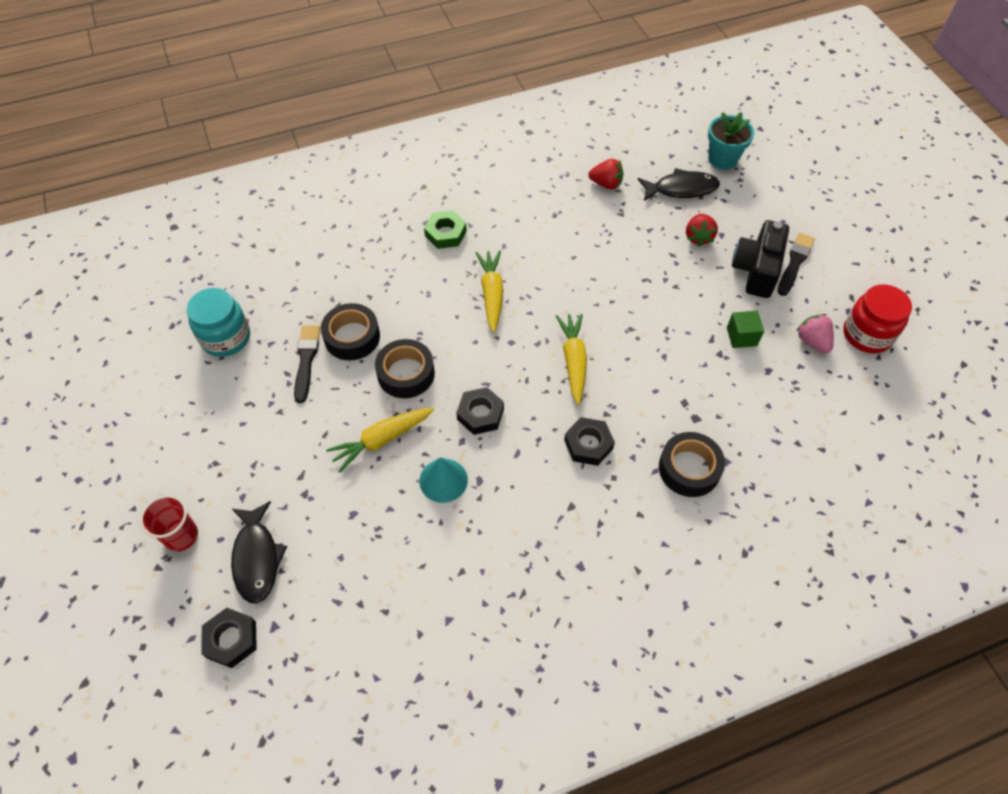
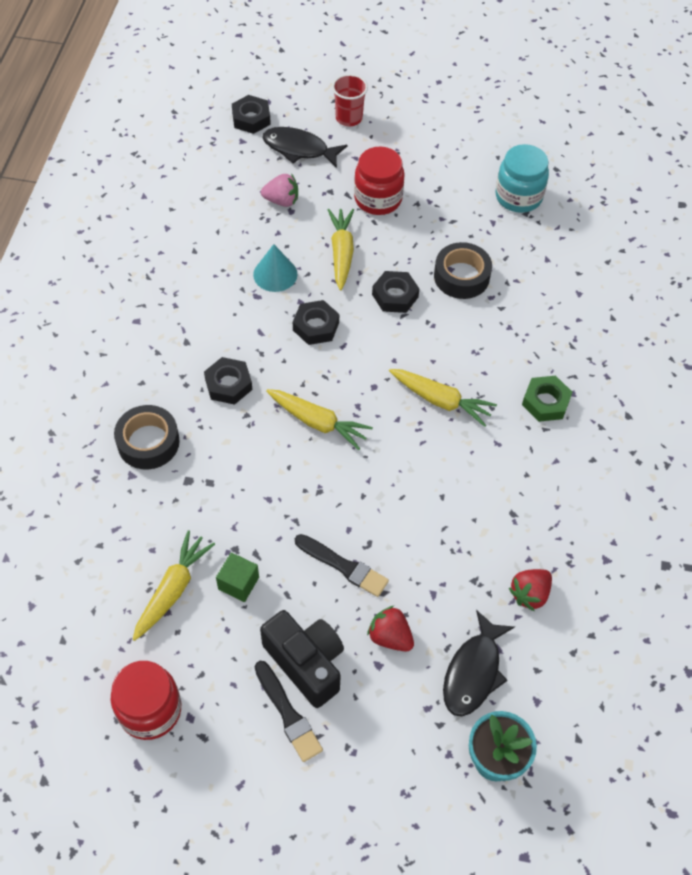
camera: 120 degrees right, 0 degrees up
black brush [294,325,320,403] -> black brush moved to [295,534,389,597]
black tape [375,339,435,398] -> black nut [372,271,419,313]
pink strawberry [796,314,834,353] -> pink strawberry moved to [261,174,298,207]
none -> yellow carrot [133,530,215,641]
none -> red jar [354,147,405,215]

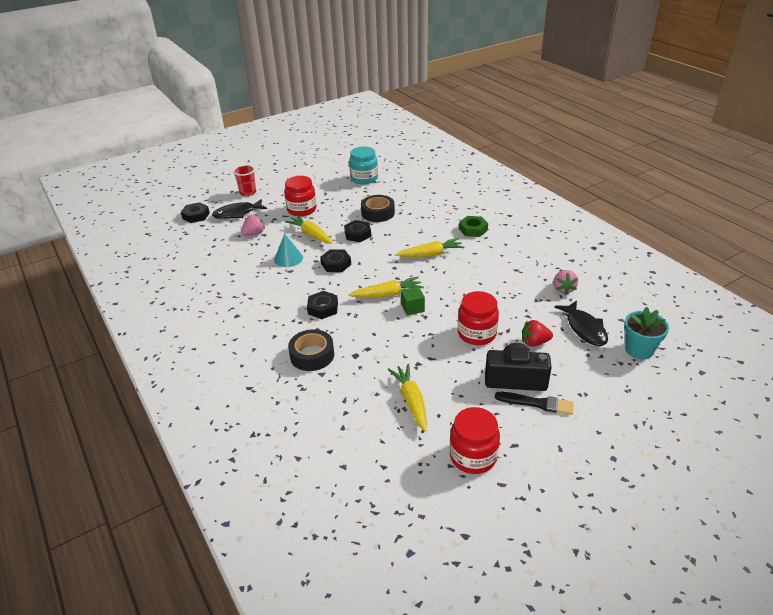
camera: 40 degrees left, 20 degrees down
green cube [216,553,259,602] -> green cube moved to [401,286,425,315]
black brush [295,534,389,597] -> red jar [458,291,499,345]
red strawberry [509,569,552,612] -> pink strawberry [553,270,578,295]

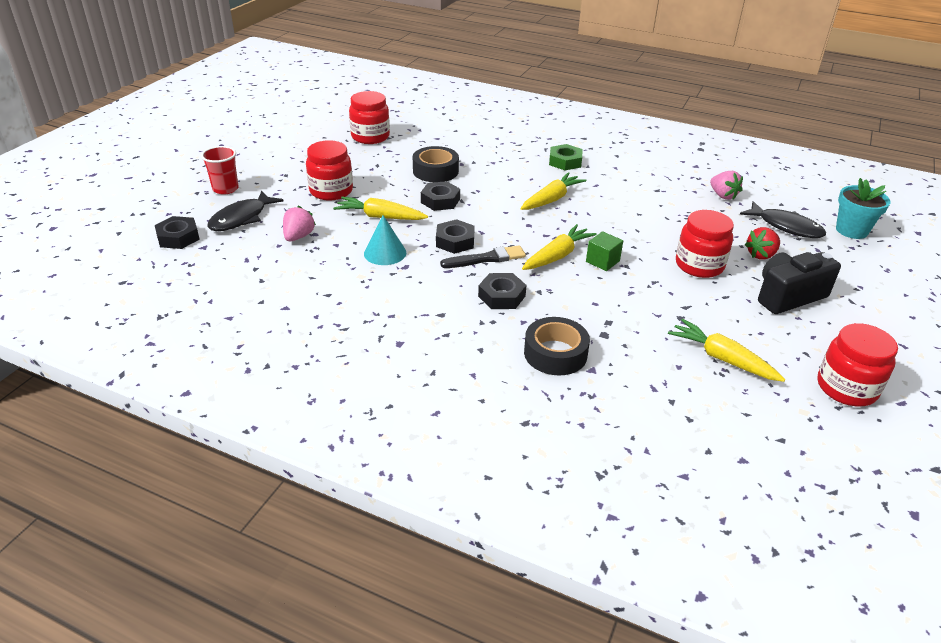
camera: 35 degrees left, 0 degrees up
turquoise jar [349,146,378,184] -> red jar [349,91,390,144]
black brush [495,392,574,415] -> black brush moved to [440,245,526,268]

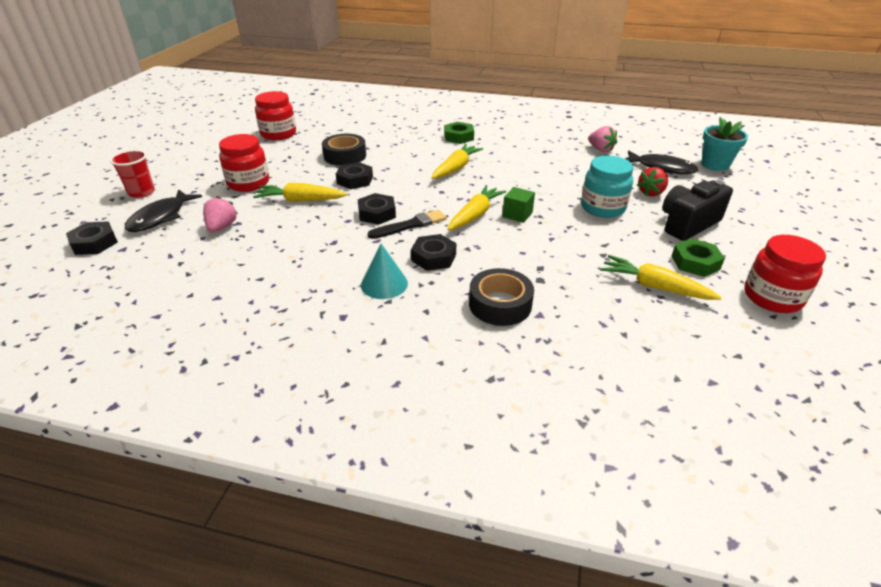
camera: 10 degrees left, 0 degrees up
turquoise cone [364,215,406,265] -> turquoise cone moved to [361,244,408,299]
red jar [676,210,734,278] -> turquoise jar [581,156,633,218]
none -> green nut [672,238,725,277]

